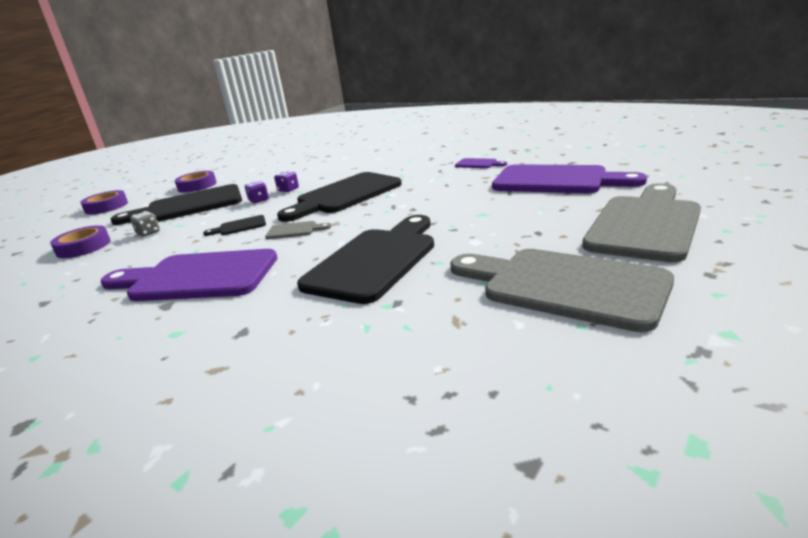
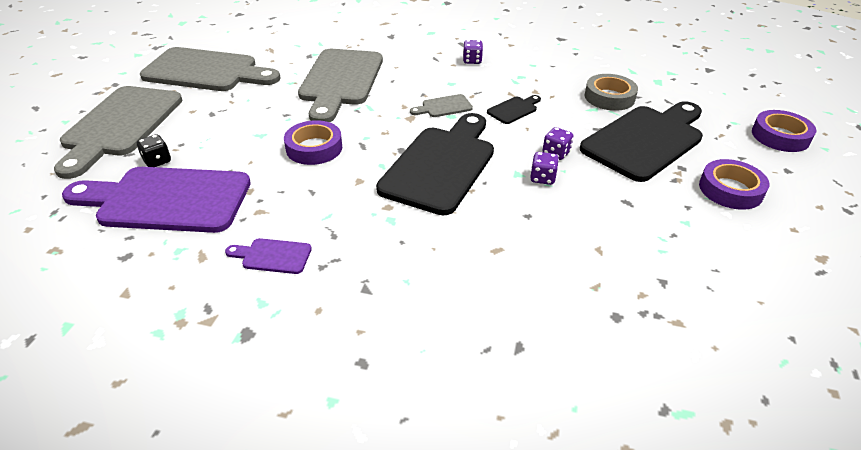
camera: 155 degrees right, 15 degrees up
purple tape [50,225,111,258] -> purple tape moved to [284,120,342,165]
purple cutting board [101,249,277,301] -> purple dice [463,40,483,64]
grey dice [130,211,160,237] -> grey tape [585,74,638,111]
black cutting board [297,215,434,304] -> grey cutting board [298,49,383,122]
none -> black dice [137,134,171,167]

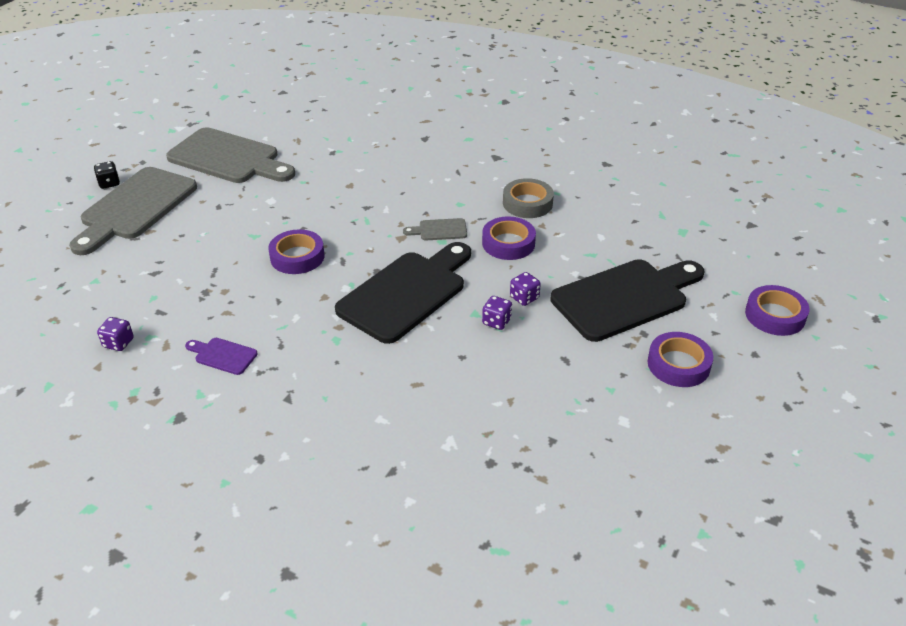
camera: 15 degrees right, 0 degrees up
purple cutting board [62,167,251,233] -> none
black dice [137,134,171,167] -> black dice moved to [94,161,120,189]
grey cutting board [298,49,383,122] -> none
purple dice [463,40,483,64] -> purple dice moved to [97,317,134,351]
black cutting board [487,95,541,124] -> purple tape [482,216,536,260]
grey tape [585,74,638,111] -> grey tape moved to [503,178,554,218]

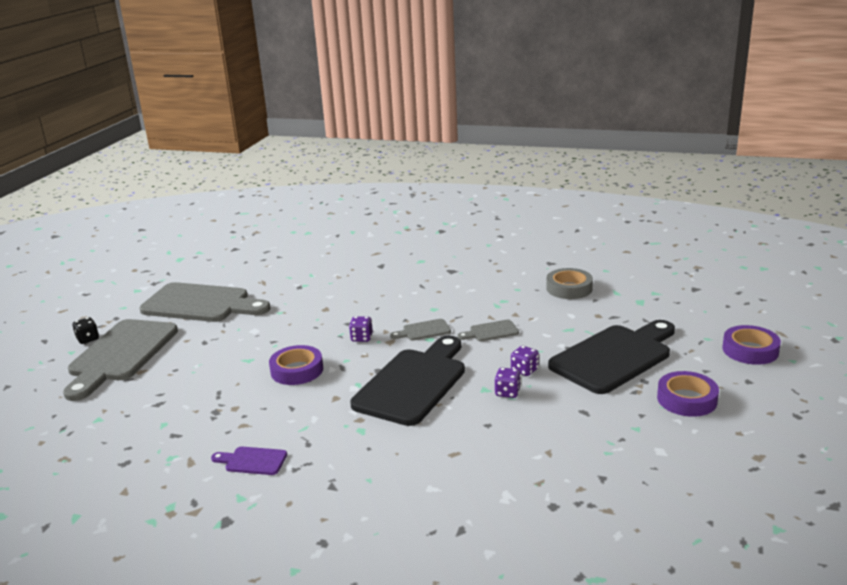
camera: 10 degrees left, 15 degrees down
purple dice [97,317,134,351] -> purple dice moved to [349,316,373,342]
purple tape [482,216,536,260] -> grey cutting board [458,320,519,341]
grey tape [503,178,554,218] -> grey tape moved to [546,268,593,299]

